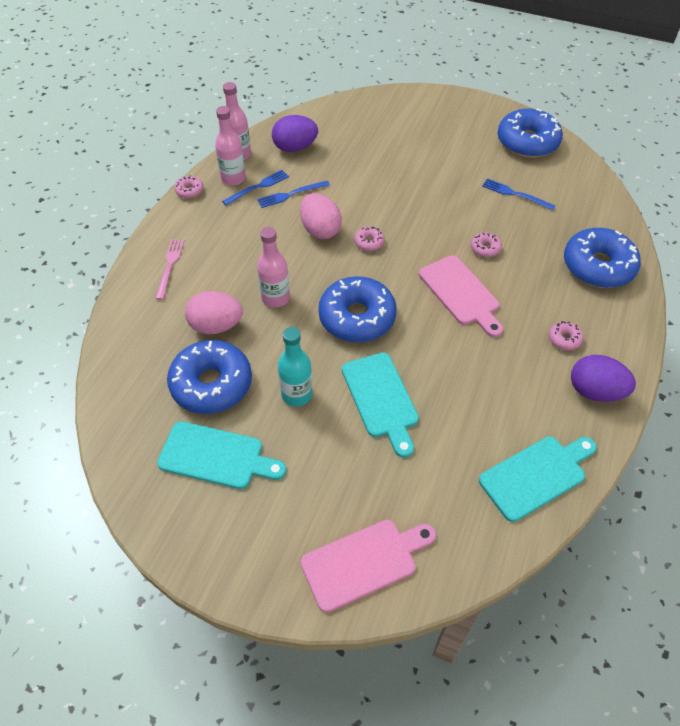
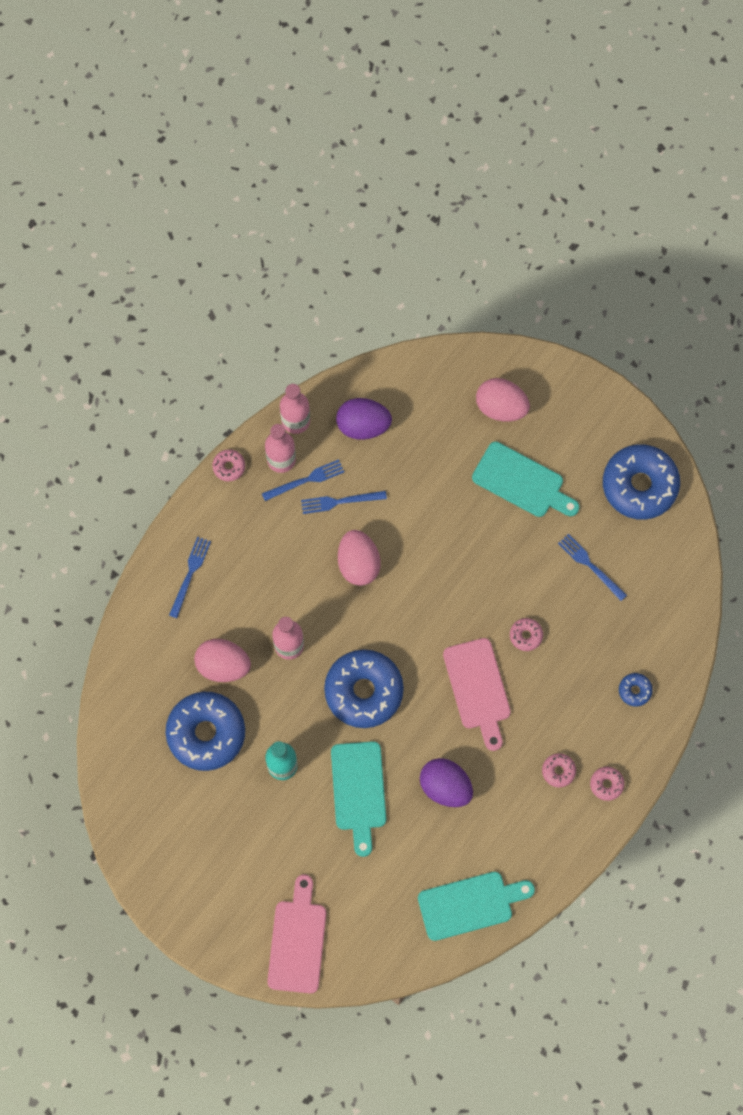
camera: 15 degrees right, 20 degrees up
pink fork [155,239,184,300] -> blue fork [169,537,211,618]
turquoise cutting board [157,421,286,489] -> turquoise cutting board moved to [472,442,580,517]
pink cutting board [301,520,436,613] -> pink cutting board turned 75 degrees counterclockwise [267,874,326,993]
pink donut [354,226,385,251] -> pink donut moved to [590,767,625,801]
blue donut [564,228,641,288] -> blue donut [619,673,653,707], size x0.43
purple egg [571,355,636,402] -> purple egg moved to [420,758,473,807]
none -> pink egg [476,378,530,422]

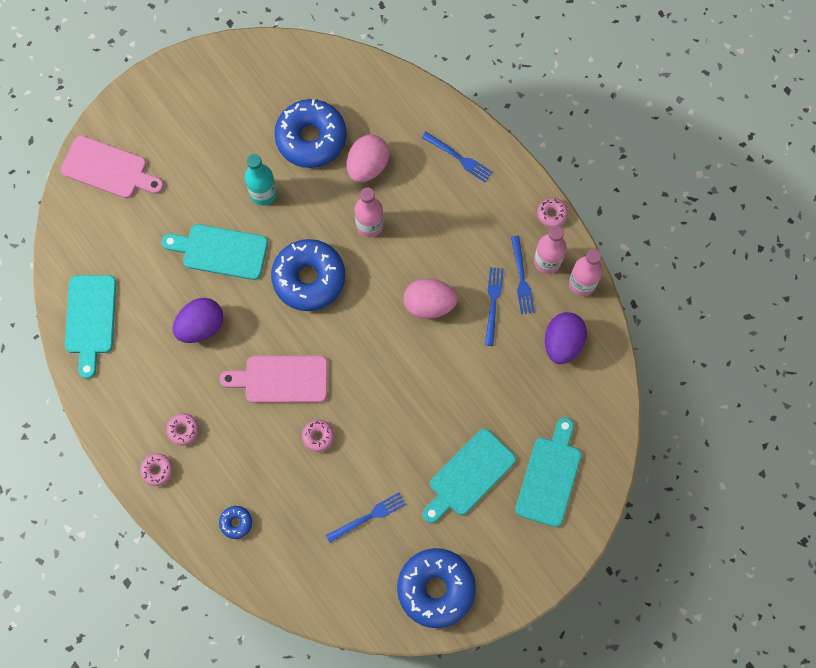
camera: 105 degrees right, 0 degrees up
pink egg [476,378,530,422] -> turquoise cutting board [515,417,581,527]

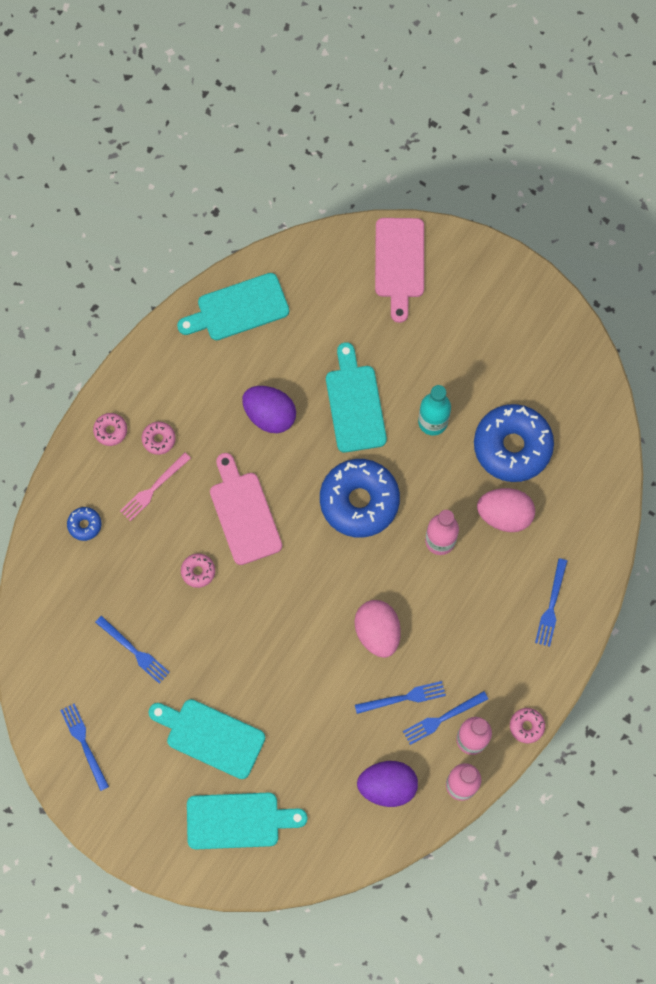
camera: 70 degrees right, 0 degrees up
blue donut [397,548,476,628] -> blue fork [60,704,109,791]
none -> pink fork [120,452,191,521]

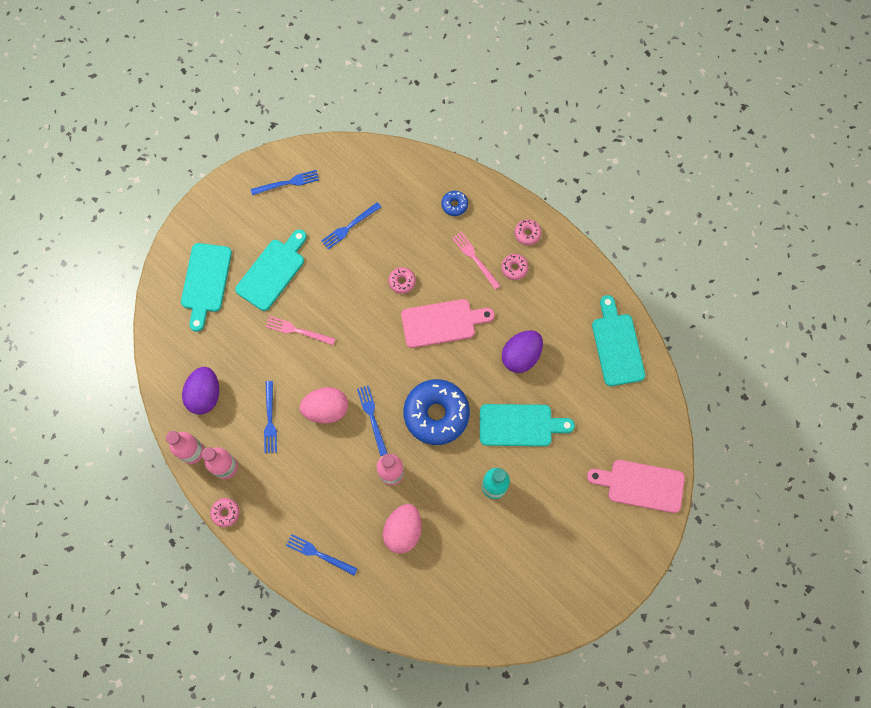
camera: 100 degrees right, 0 degrees up
blue fork [403,691,488,745] -> blue fork moved to [357,385,388,456]
blue donut [474,404,554,482] -> none
none -> pink fork [265,316,335,345]

